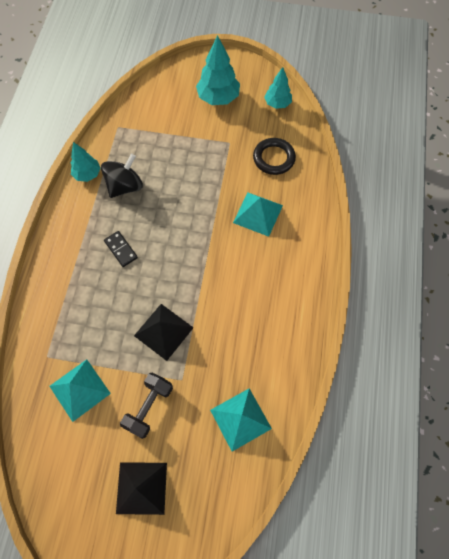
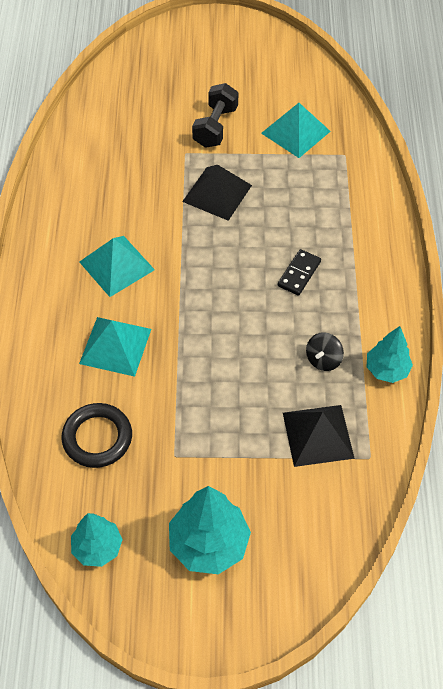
camera: 170 degrees right, 10 degrees down
black spinning top [101,154,143,198] -> black spinning top [306,332,344,371], size x0.58
black domino [104,231,138,267] -> black domino turned 75 degrees clockwise [278,249,321,296]
black pyramid [116,462,167,515] -> black pyramid moved to [283,405,355,467]
turquoise pyramid [210,388,272,452] -> turquoise pyramid moved to [79,236,155,297]

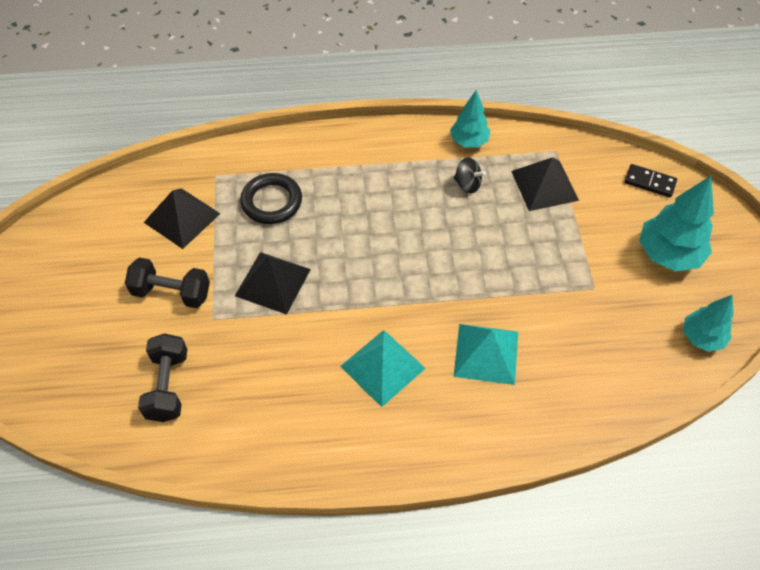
camera: 95 degrees left, 0 degrees up
black ring [61,403,132,468] -> black ring moved to [240,173,302,224]
turquoise pyramid [261,103,331,158] -> black pyramid [144,188,220,249]
black domino [278,249,321,296] -> black domino moved to [624,164,677,198]
none -> black dumbbell [138,333,187,422]

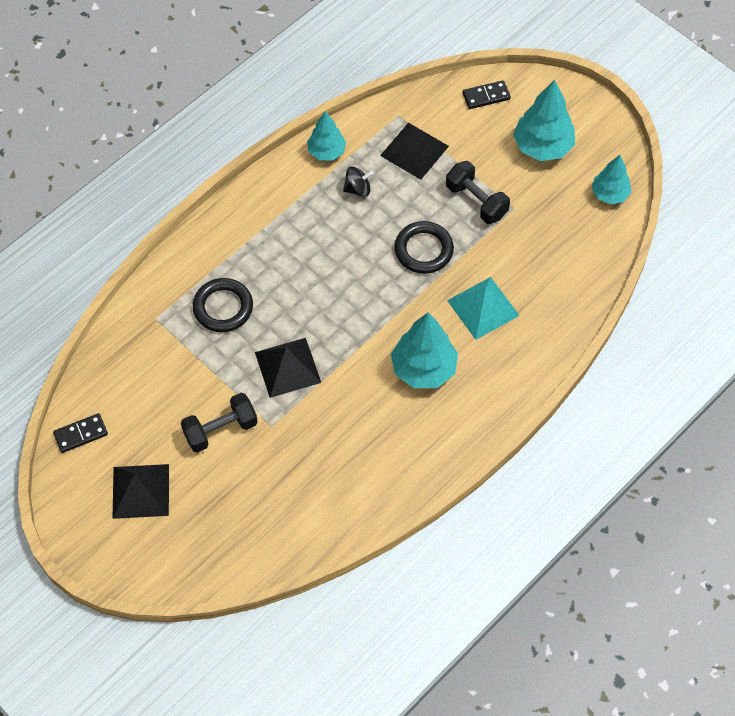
camera: 40 degrees left, 5 degrees up
black dumbbell [138,333,187,422] -> black dumbbell moved to [446,161,510,224]
black pyramid [144,188,220,249] -> black pyramid moved to [113,464,169,519]
turquoise pyramid [340,330,426,407] -> turquoise tree [391,313,458,388]
none -> black domino [53,413,108,453]
none -> black ring [394,221,454,274]

